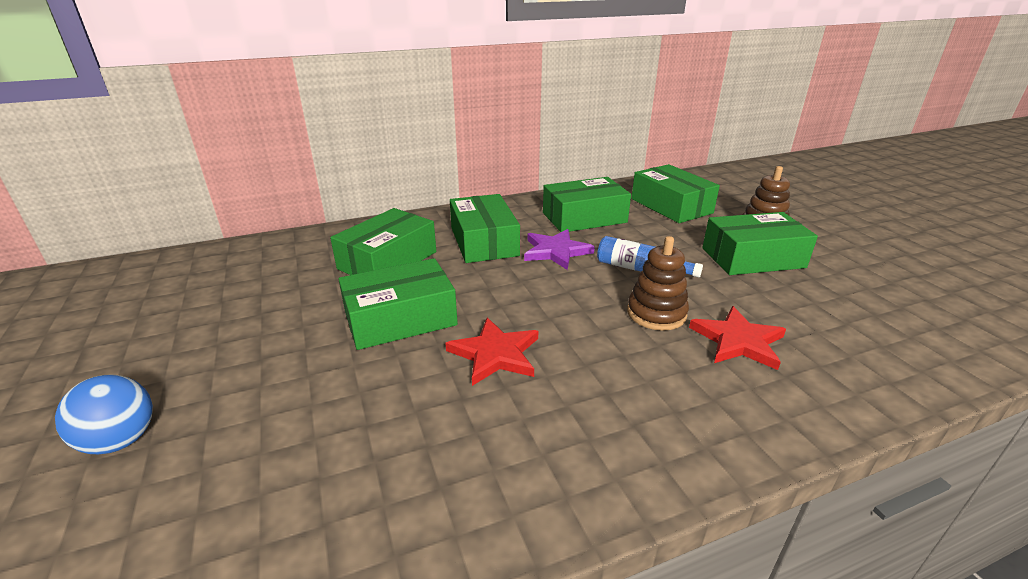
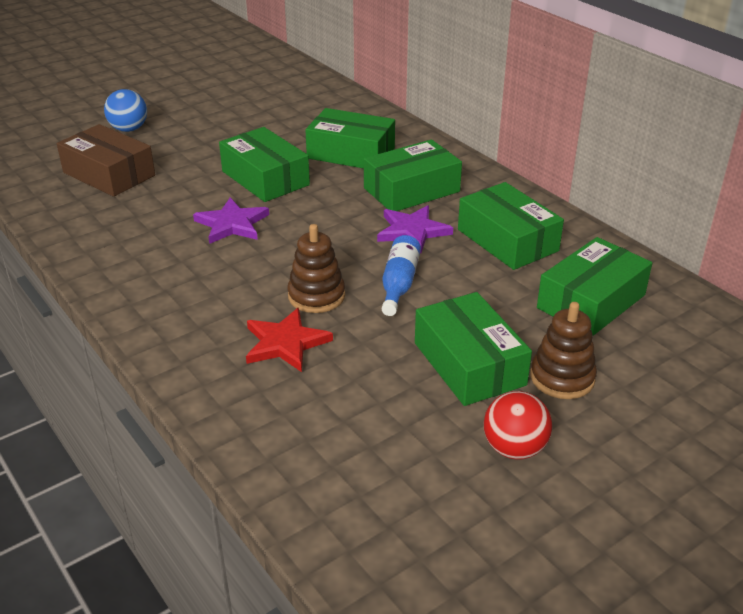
camera: 75 degrees right, 5 degrees up
red star [445,318,538,386] -> purple star [193,198,269,244]
none -> brown box [57,124,155,197]
none -> red ball [484,391,552,460]

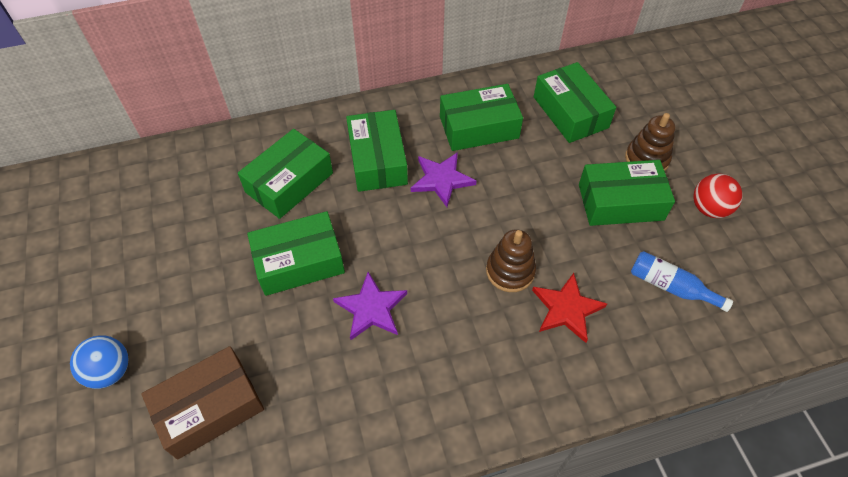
camera: 70 degrees left, 20 degrees up
blue bottle [382,235,421,316] -> blue bottle moved to [631,251,733,312]

